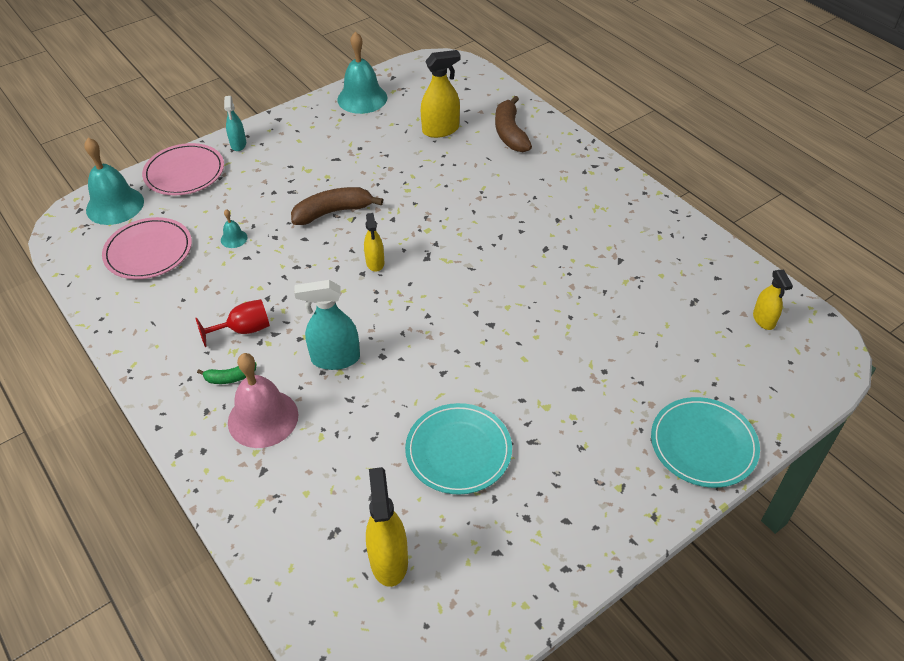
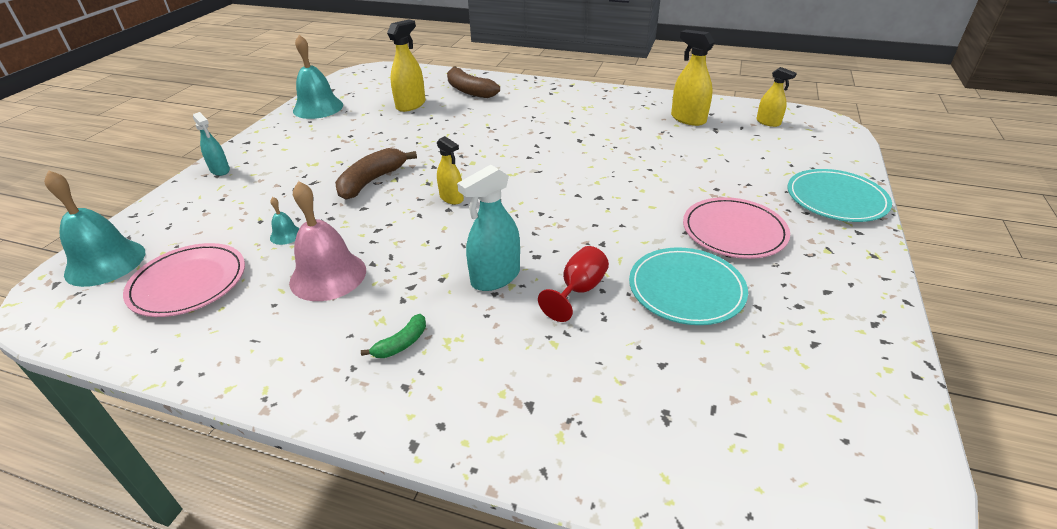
camera: 35 degrees left, 10 degrees down
pink plate [142,143,224,195] -> pink plate moved to [683,197,790,259]
red goblet [195,299,270,347] -> red goblet moved to [538,246,609,322]
pink bell [228,353,298,448] -> pink bell moved to [289,181,366,301]
yellow spray bottle [366,467,408,587] -> yellow spray bottle moved to [671,30,715,126]

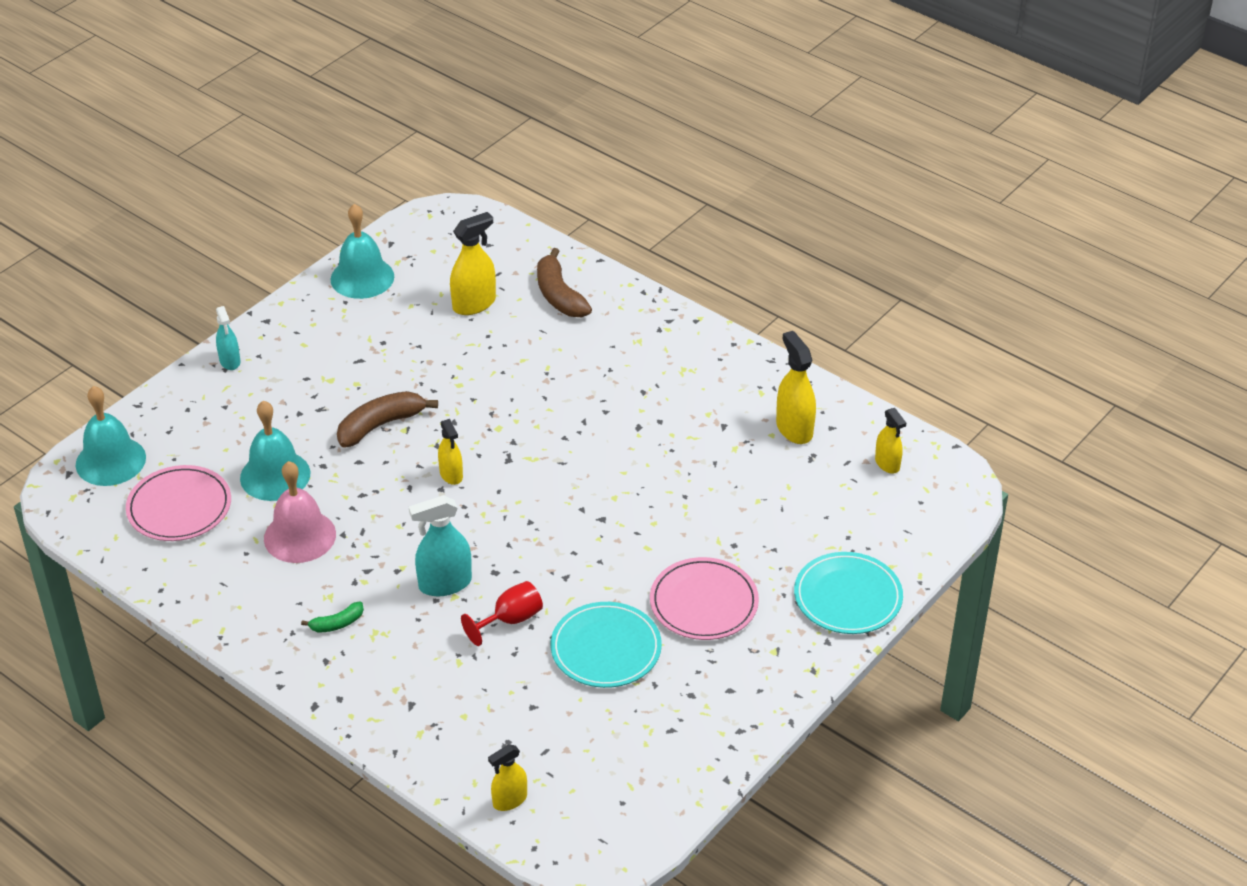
camera: 20 degrees right, 5 degrees up
turquoise bell [270,197,300,245] -> turquoise bell [240,400,311,501], size x2.21
none -> yellow spray bottle [488,744,527,811]

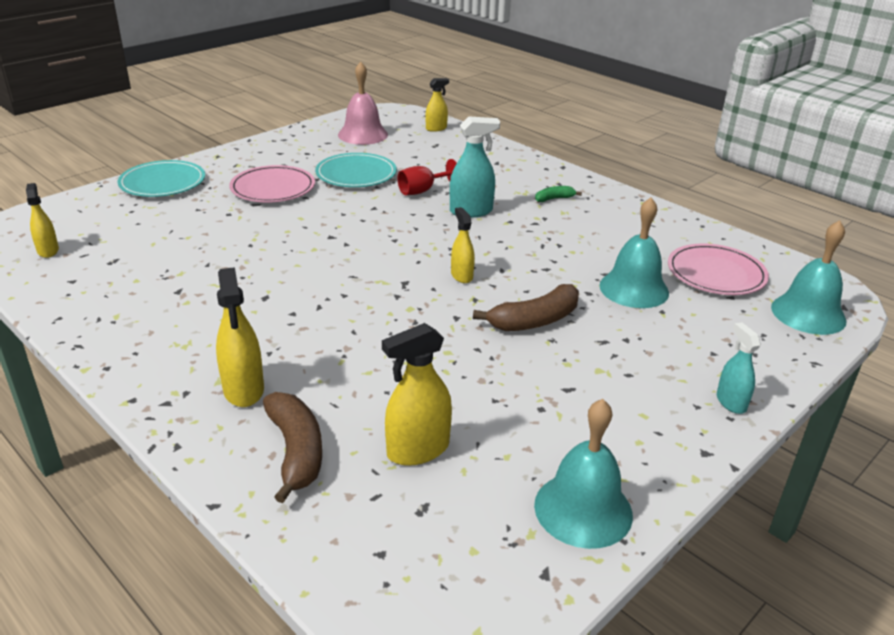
camera: 175 degrees left, 10 degrees down
pink bell [264,461,336,563] -> pink bell moved to [338,62,388,145]
yellow spray bottle [776,331,816,444] -> yellow spray bottle moved to [216,267,264,407]

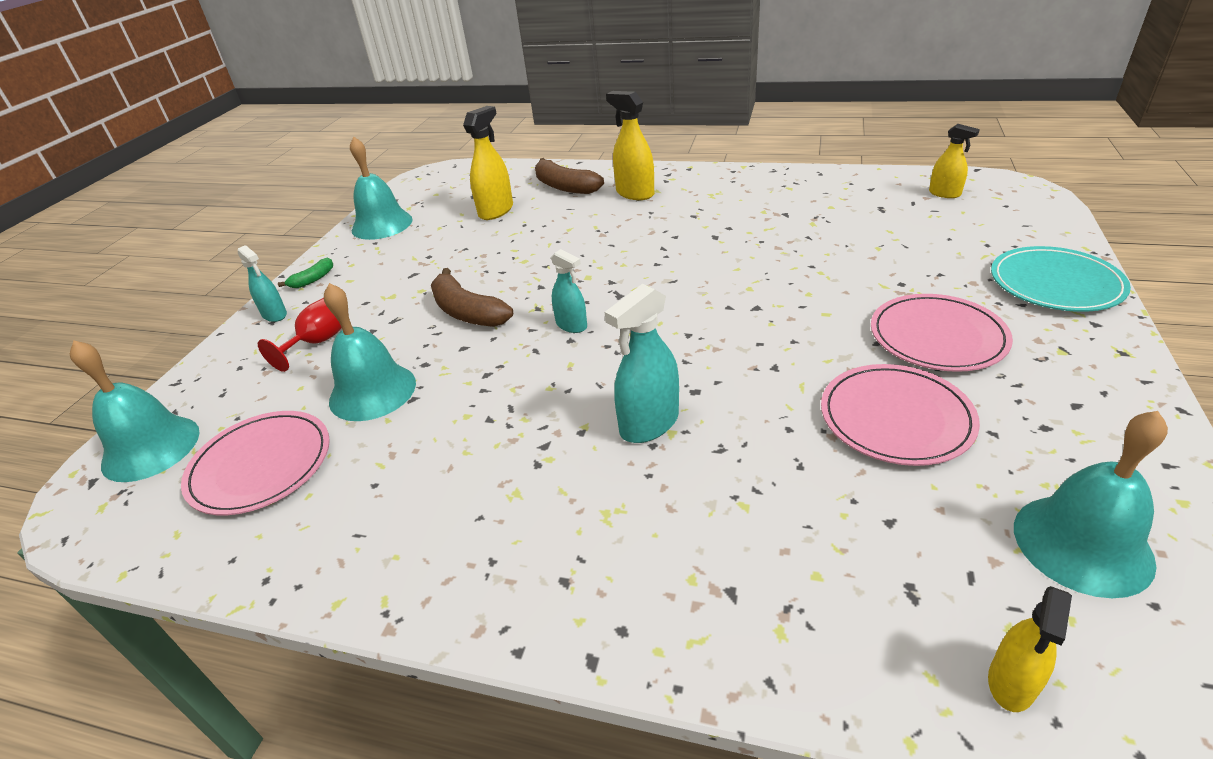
camera: 155 degrees right, 5 degrees up
turquoise plate [315,153,397,187] -> pink plate [821,364,980,466]
pink bell [338,62,388,145] -> turquoise bell [1014,411,1168,598]
red goblet [397,159,457,195] -> red goblet moved to [258,298,341,372]
yellow spray bottle [451,207,475,283] -> turquoise spray bottle [551,249,587,333]
brown banana [473,284,579,331] -> brown banana turned 75 degrees counterclockwise [431,268,513,327]
green banana [535,186,582,202] -> green banana moved to [278,258,333,288]

